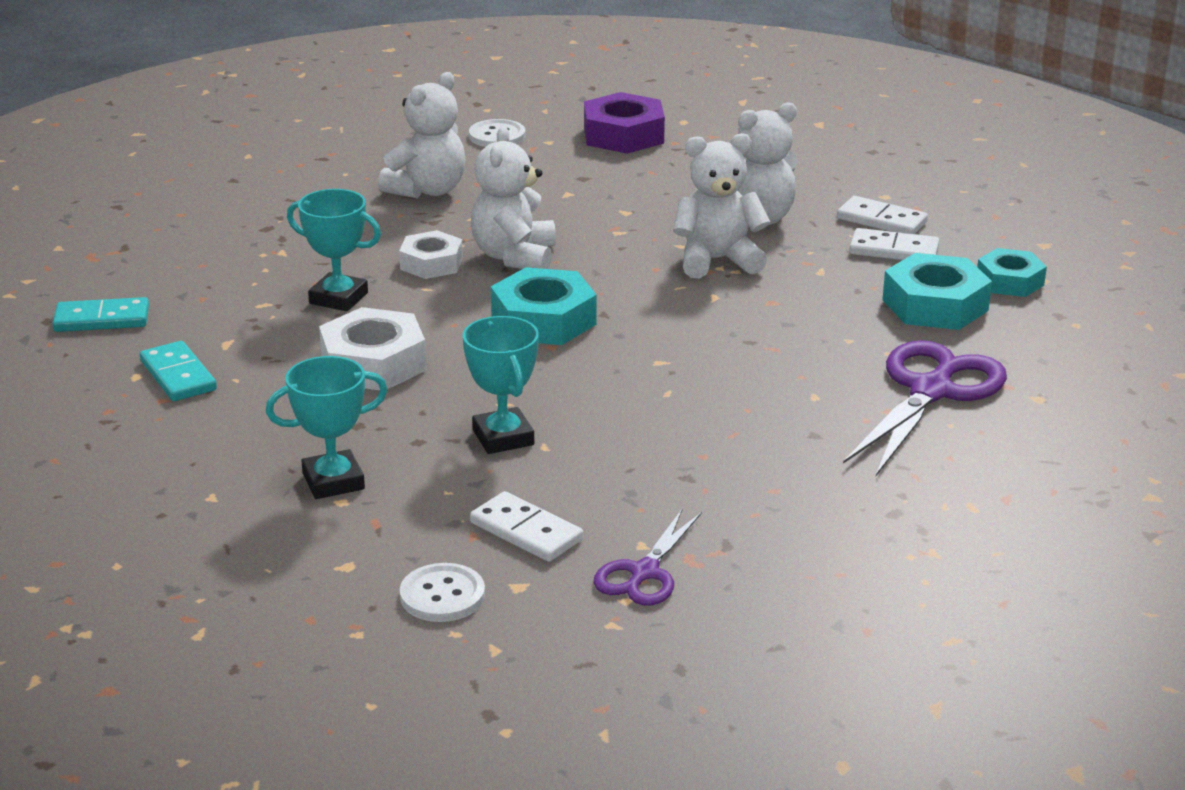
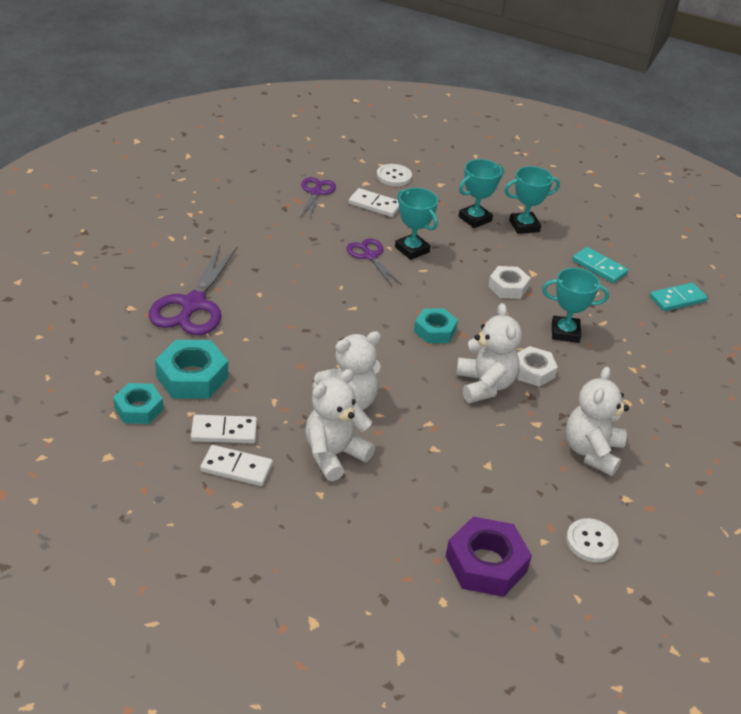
camera: 160 degrees right, 10 degrees up
white nut [319,307,427,390] -> white nut [488,266,531,299], size x0.65
turquoise nut [491,267,597,345] -> turquoise nut [414,308,458,343], size x0.65
none -> purple scissors [346,239,402,287]
none -> turquoise trophy [504,166,560,234]

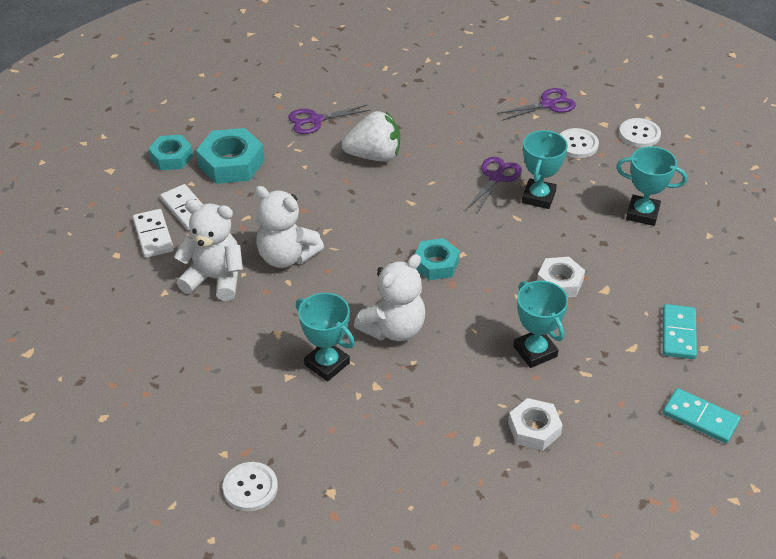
camera: 60 degrees right, 5 degrees up
purple scissors [149,246,238,335] -> purple scissors [288,105,371,134], size x0.57
white domino [349,188,399,217] -> white button [560,128,599,158]
purple nut [446,517,532,597] -> none
turquoise trophy [504,166,560,234] -> turquoise trophy moved to [296,293,355,381]
white nut [517,346,558,387] -> white nut moved to [508,398,563,451]
white teddy bear [566,367,629,476] -> none
none -> white strawberry [342,111,400,161]

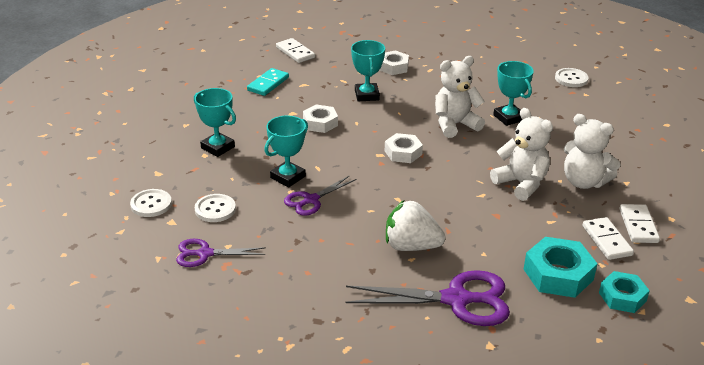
camera: 160 degrees left, 10 degrees down
purple scissors [288,105,371,134] -> purple scissors [345,270,510,326], size x1.74
turquoise nut [415,238,460,280] -> white nut [385,133,423,163]
turquoise domino [663,388,740,443] -> white domino [276,38,315,63]

